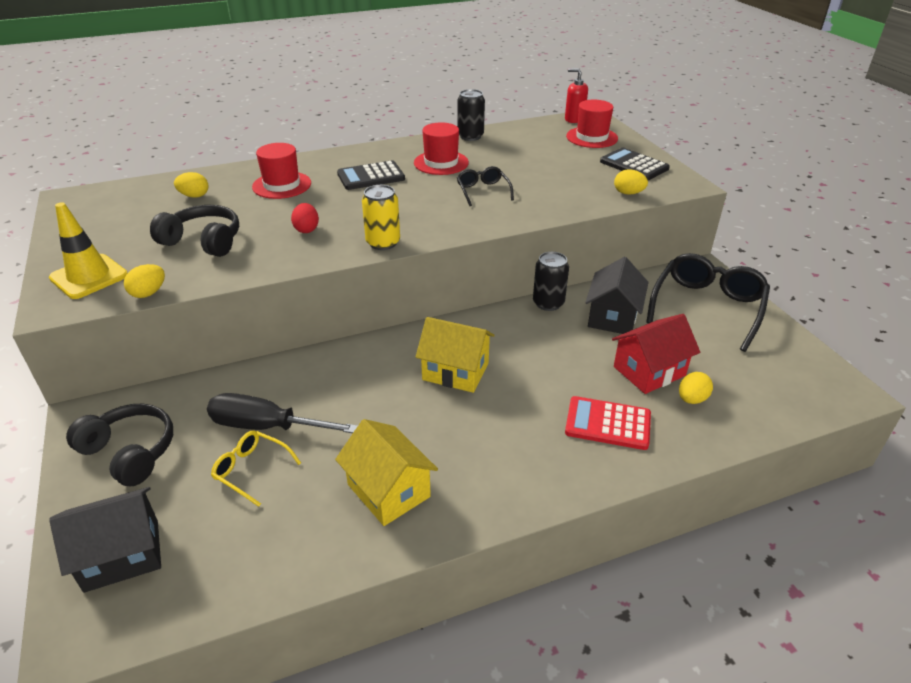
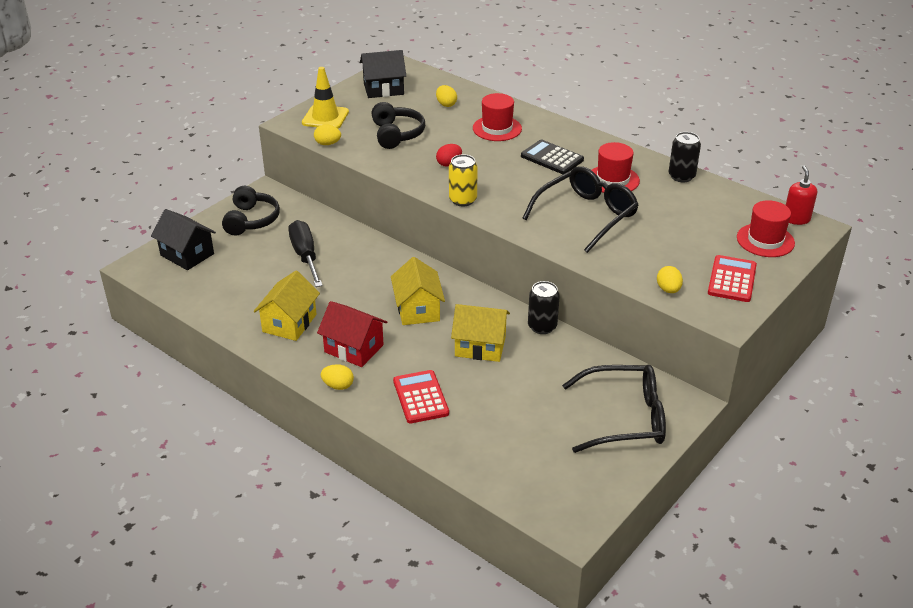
camera: 60 degrees right, 0 degrees up
yellow glasses [211,431,301,507] -> none
black glasses [457,166,514,206] -> black glasses [523,166,639,253], size x1.95
black house [585,257,649,334] -> black house moved to [360,50,406,98]
black calculator [600,148,670,180] -> red calculator [708,255,757,302]
red house [612,314,700,394] -> red house moved to [317,301,387,367]
yellow egg [679,372,713,404] -> yellow egg moved to [321,364,354,390]
none -> yellow house [451,304,510,362]

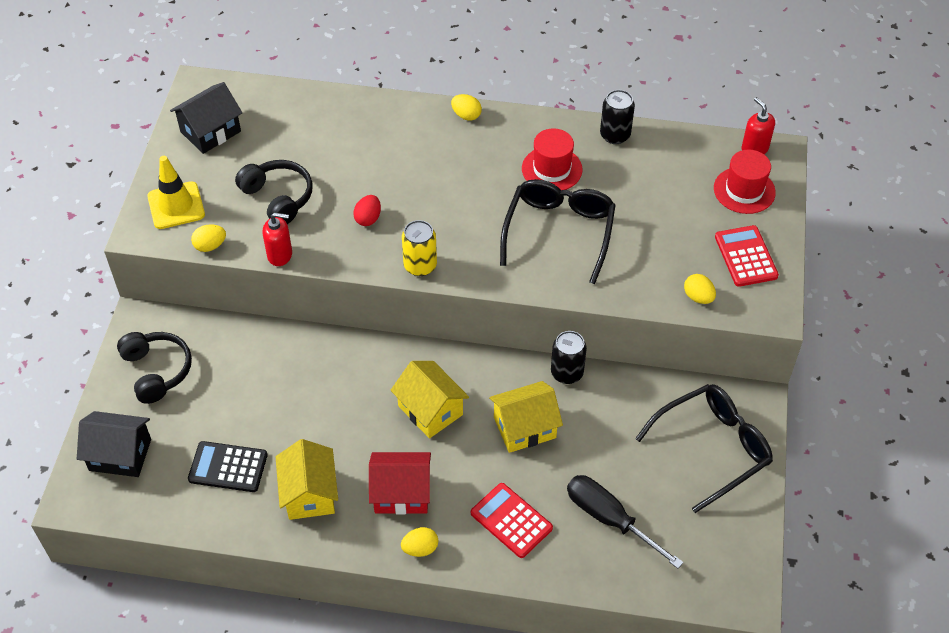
camera: 30 degrees left, 15 degrees up
black screwdriver [288,220,323,287] -> black screwdriver moved to [567,475,684,569]
yellow egg [436,85,457,107] -> yellow egg moved to [451,94,482,121]
red hat [473,93,522,141] -> none
black calculator [521,140,584,174] -> black calculator moved to [188,441,268,492]
none -> red soap dispenser [262,213,292,266]

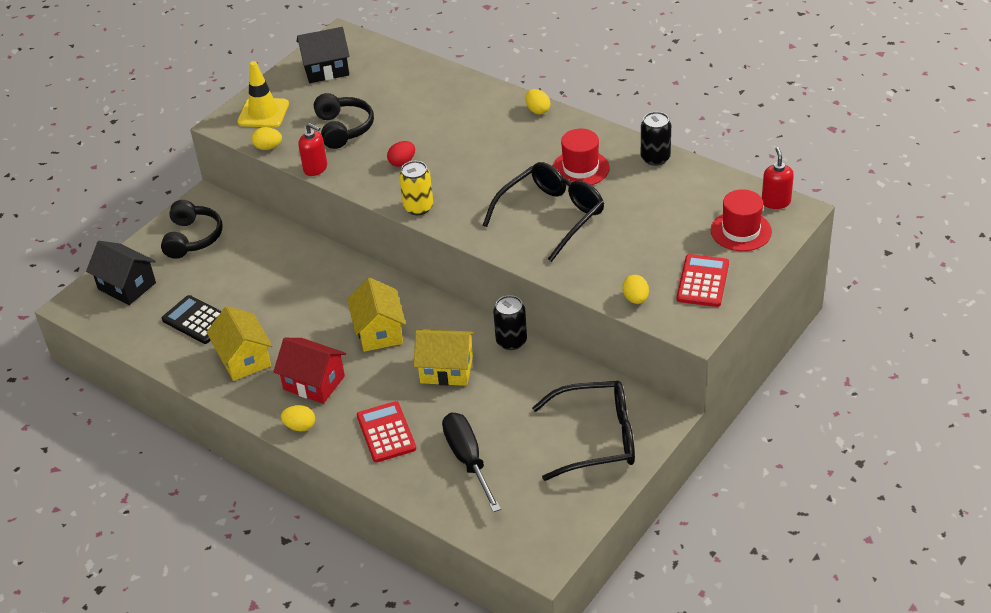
camera: 30 degrees right, 10 degrees down
yellow house [276,439,338,520] -> yellow house turned 45 degrees counterclockwise [206,306,273,381]

